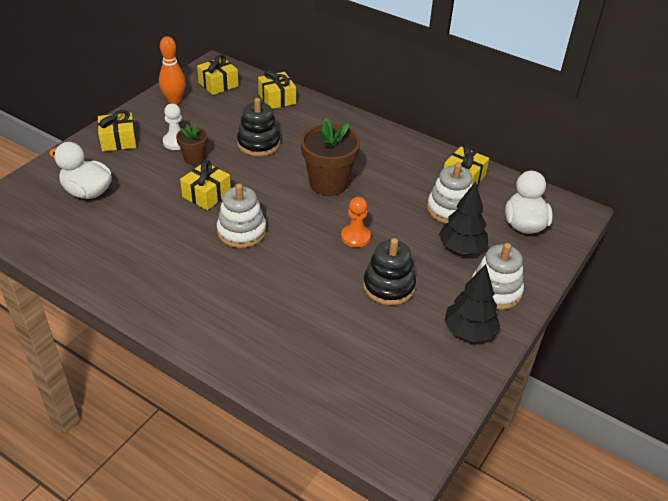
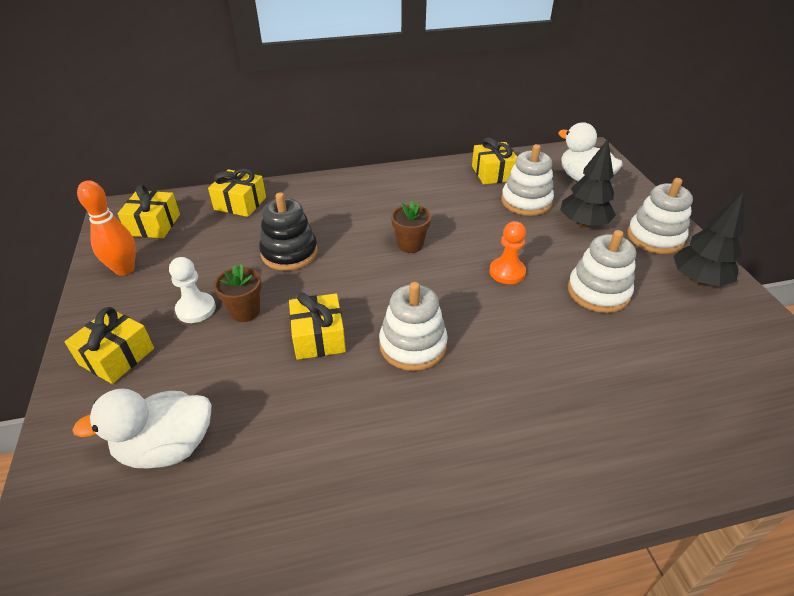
camera: 45 degrees left, 0 degrees up
brown flower pot [301,117,360,196] -> brown flower pot [391,201,431,253], size x0.55
black stacking toy [363,238,416,305] -> white stacking toy [568,230,636,313]

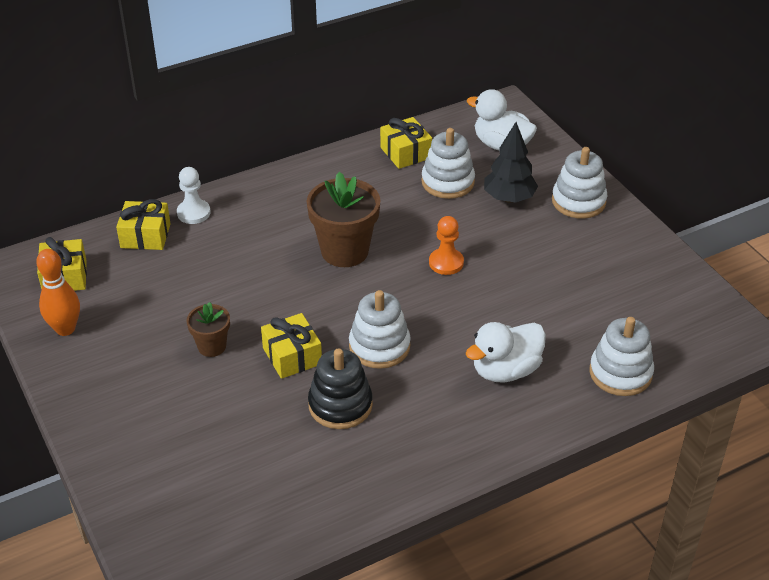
camera: 15 degrees left, 0 degrees up
yellow gift [65,307,154,384] -> none
white duck [72,388,211,468] -> white duck moved to [466,322,546,382]
white pawn [169,257,216,323] -> white pawn moved to [177,167,211,224]
black stacking toy [259,193,318,271] -> black stacking toy moved to [308,348,373,429]
brown flower pot [391,201,431,253] -> brown flower pot [307,172,380,267], size x1.82
white stacking toy [568,230,636,313] -> white stacking toy moved to [590,317,654,396]
black tree [673,191,744,287] -> none

